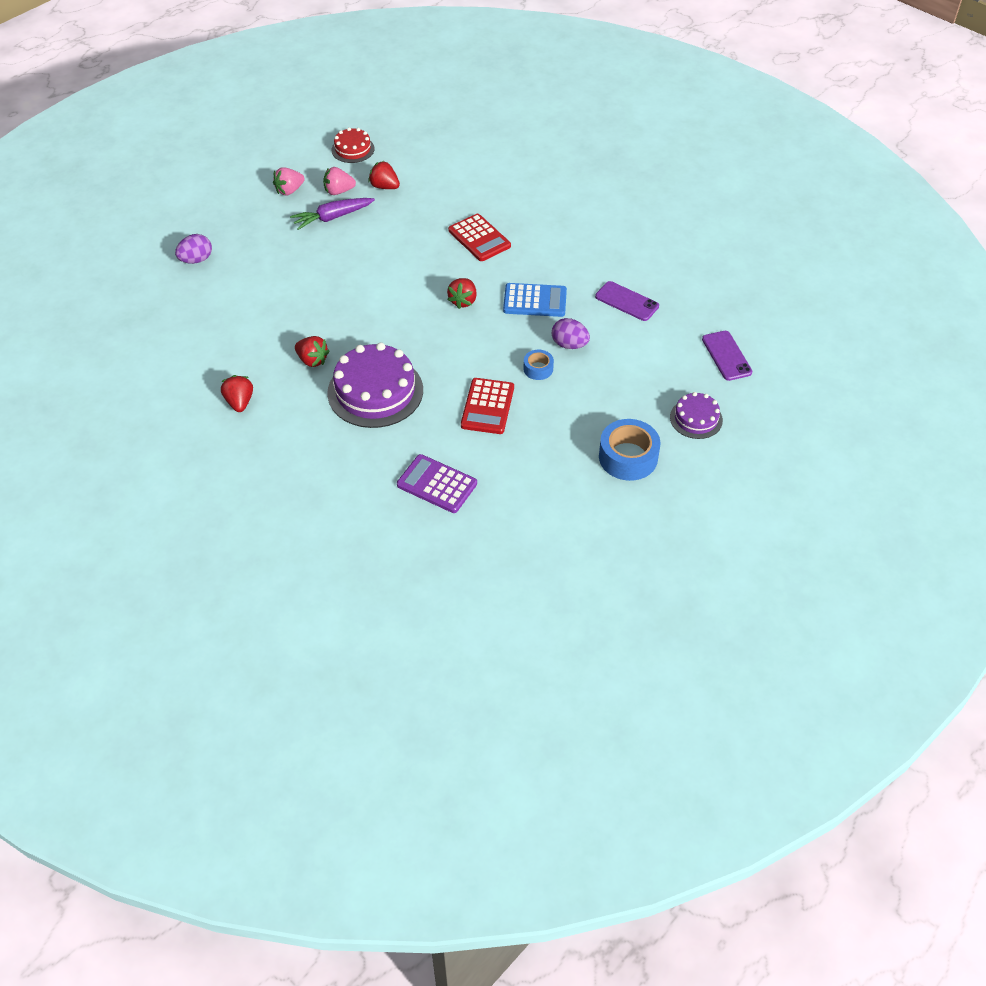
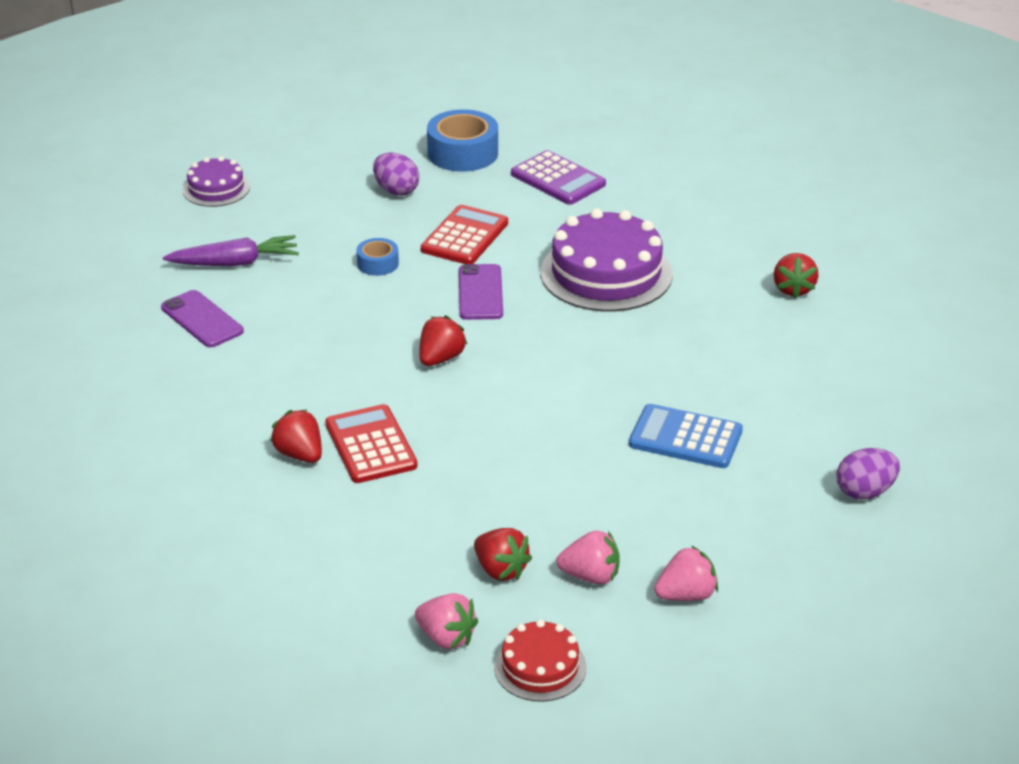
camera: 165 degrees left, 15 degrees down
purple carrot [290,198,375,230] -> purple carrot moved to [163,235,299,266]
red strawberry [295,336,330,367] -> red strawberry moved to [270,409,322,463]
blue calculator [503,283,567,317] -> blue calculator moved to [629,404,743,468]
purple egg [552,318,590,349] -> purple egg moved to [373,153,419,195]
blue tape [599,419,661,481] -> blue tape moved to [427,109,498,172]
purple phone [702,331,752,381] -> purple phone moved to [459,264,503,320]
none -> pink strawberry [415,593,478,650]

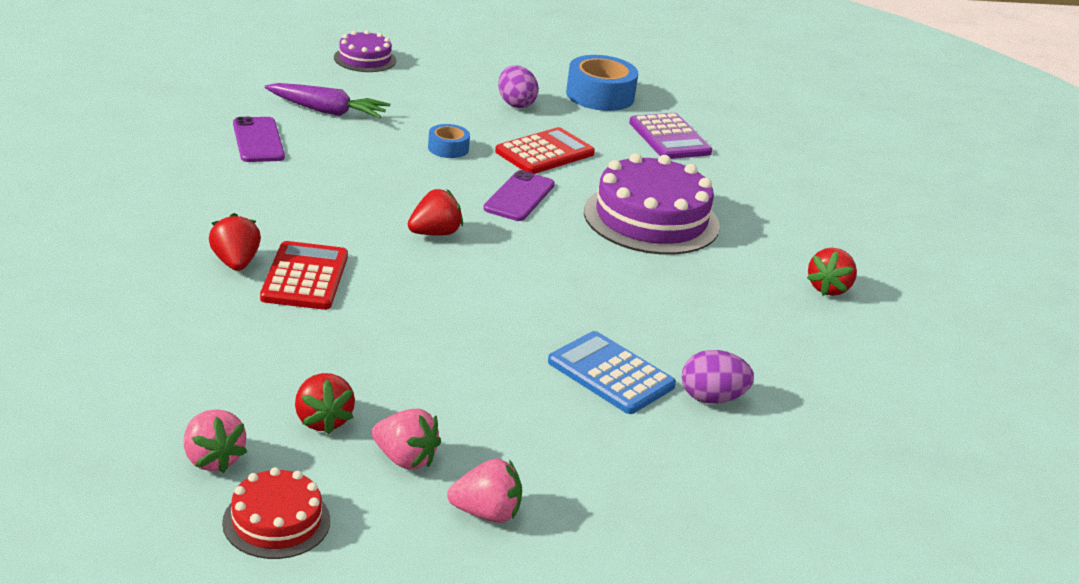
camera: 20 degrees right, 5 degrees down
purple egg [836,448,900,500] -> purple egg moved to [682,350,754,404]

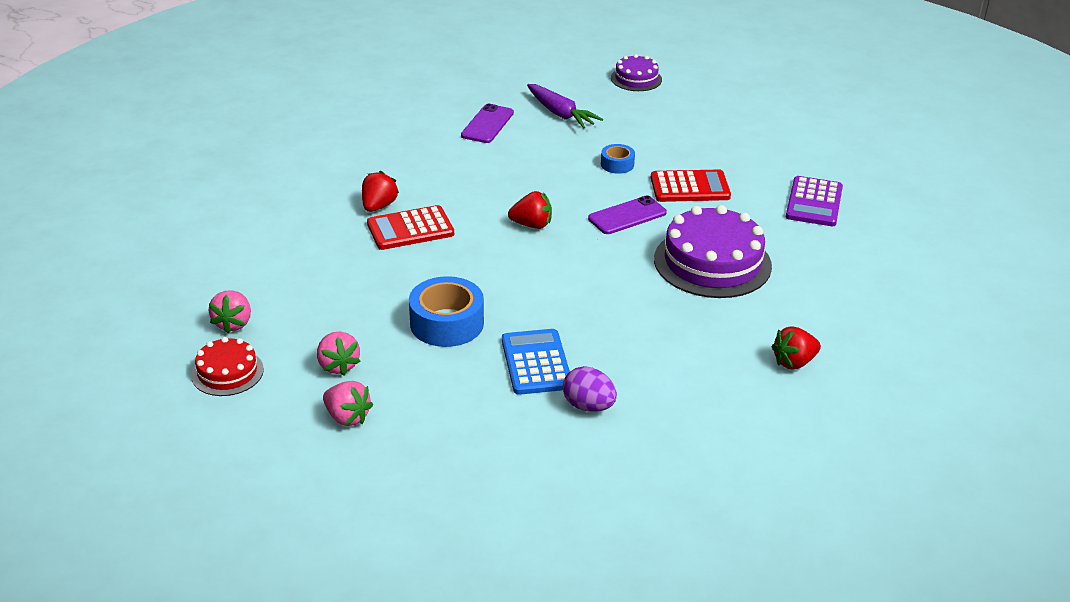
camera: 40 degrees right, 5 degrees up
red calculator [260,241,348,310] -> red calculator turned 150 degrees counterclockwise [367,205,454,250]
red strawberry [295,373,355,434] -> none
purple egg [498,65,539,108] -> none
blue tape [566,55,638,111] -> blue tape moved to [409,276,484,347]

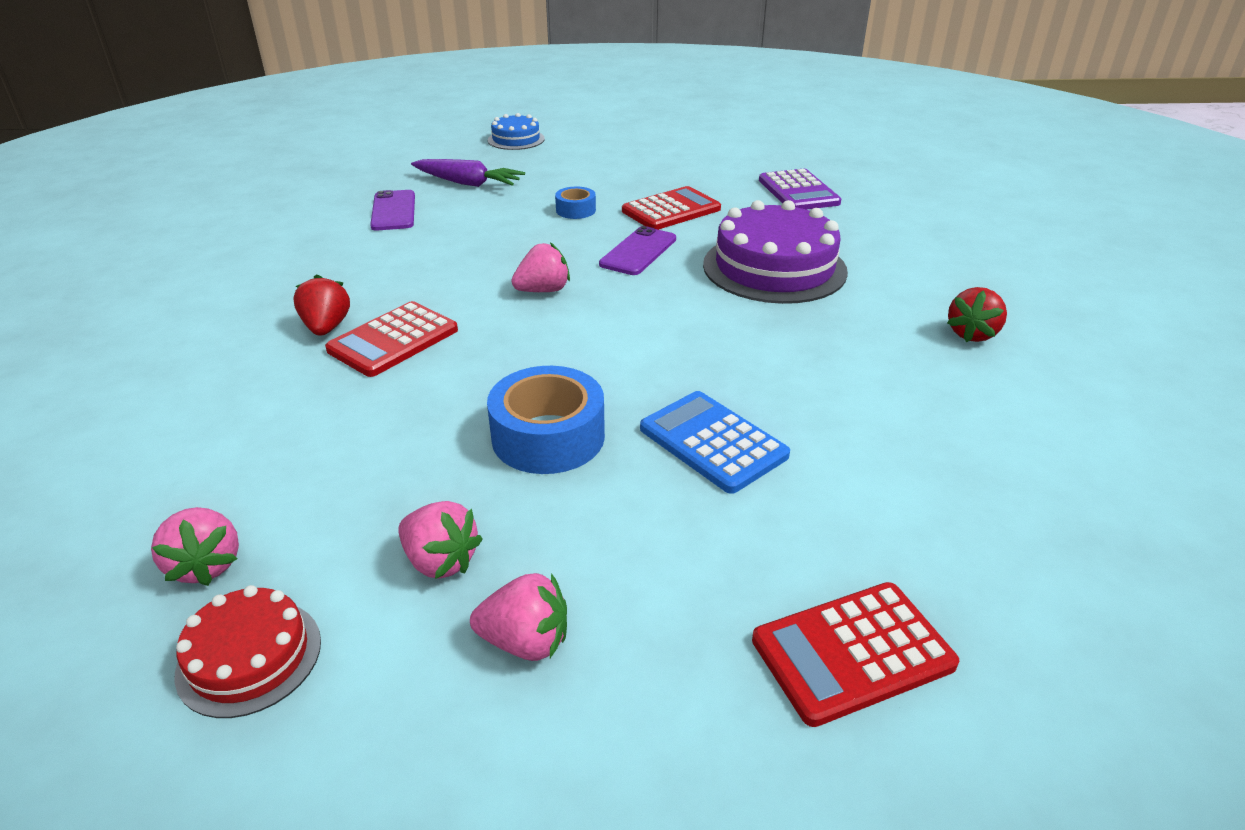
camera: 30 degrees left, 0 degrees up
red strawberry [508,191,552,229] -> pink strawberry [511,243,570,292]
purple egg [563,366,617,412] -> none
purple cake [611,54,662,91] -> blue cake [488,113,545,150]
none -> red calculator [752,582,959,727]

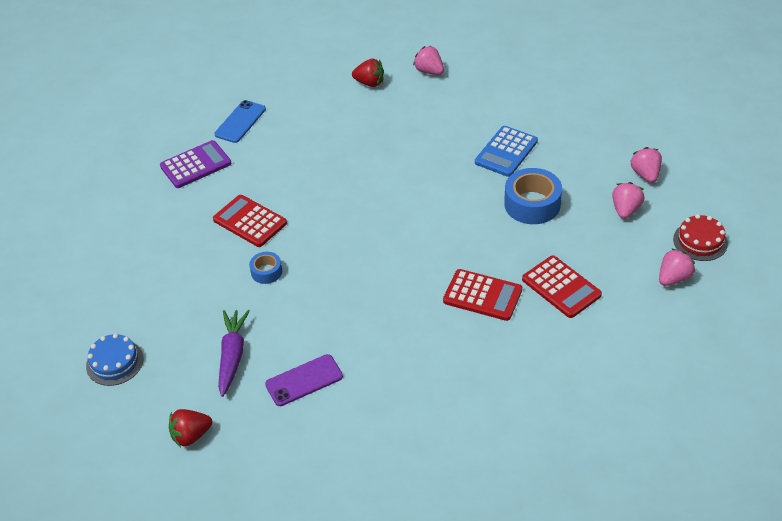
camera: 105 degrees left, 10 degrees up
red strawberry [294,274,350,336] -> red strawberry moved to [169,409,212,447]
pink strawberry [511,243,570,292] -> pink strawberry moved to [413,46,444,75]
purple phone [599,226,676,275] -> none
purple cake [703,200,848,304] -> none
red calculator [752,582,959,727] -> red calculator moved to [522,256,602,318]
none -> blue phone [214,100,266,143]

